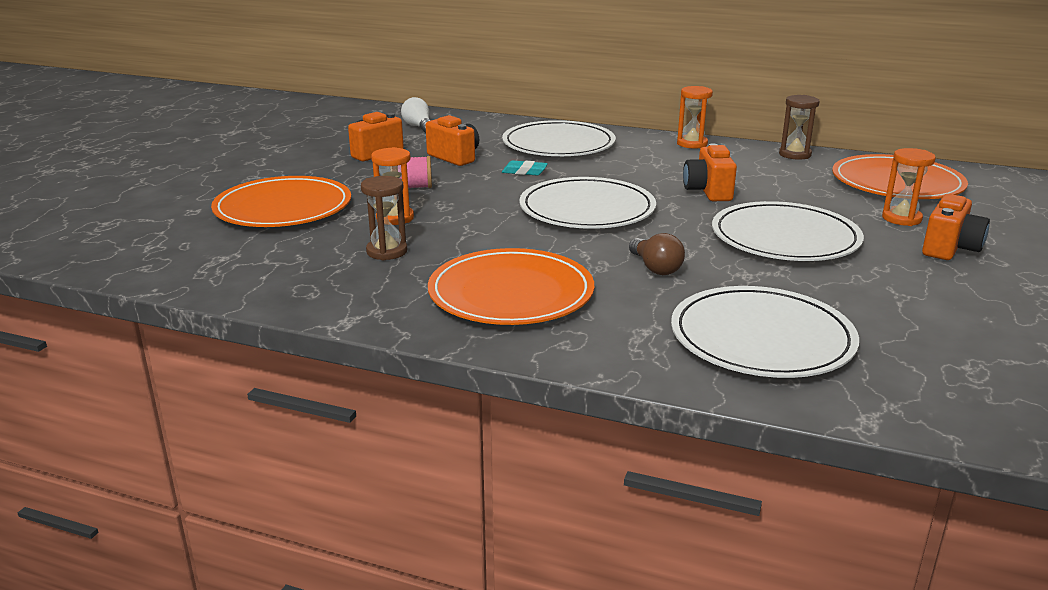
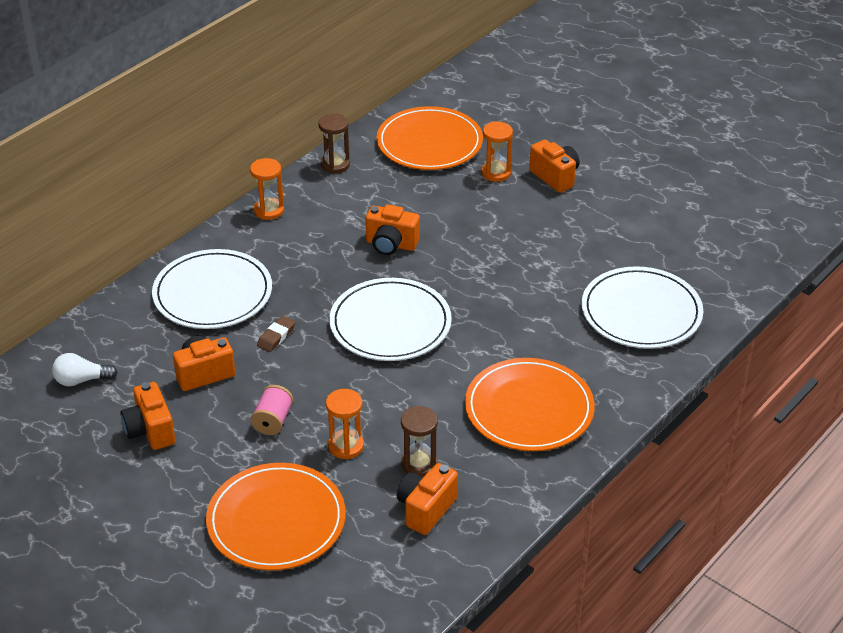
camera: 70 degrees left, 15 degrees up
turquoise eraser [502,160,548,175] -> brown eraser [257,316,295,352]
brown light bulb [629,233,685,275] -> none
white plate [712,201,864,261] -> none
none -> orange camera [397,463,458,535]

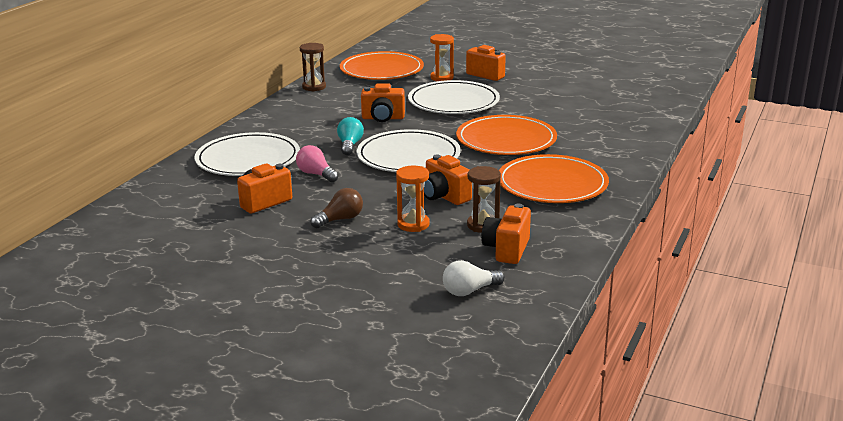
camera: 15 degrees left, 15 degrees down
white light bulb [52,353,118,386] -> white light bulb moved to [443,260,505,296]
orange camera [120,382,175,450] -> orange camera moved to [424,155,472,205]
orange plate [206,463,346,571] -> orange plate moved to [456,115,557,155]
orange hourglass [250,158,284,220] -> none
pink spool [250,385,294,435] -> brown light bulb [311,188,363,228]
brown eraser [257,316,295,352] -> pink light bulb [296,145,339,182]
white plate [582,266,703,349] -> white plate moved to [408,80,500,114]
none -> turquoise light bulb [337,117,364,155]

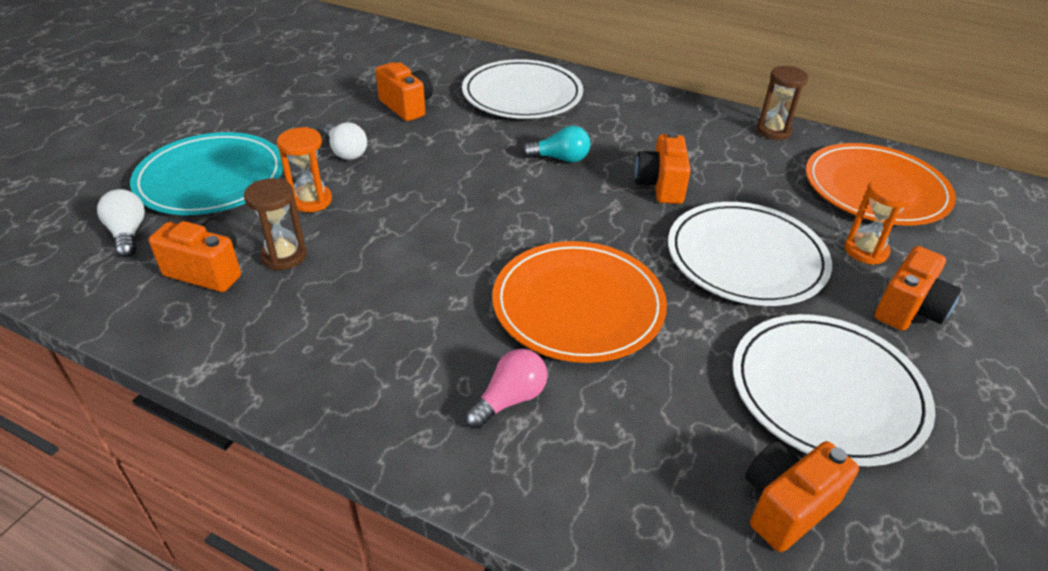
camera: 90 degrees right, 15 degrees up
pink light bulb [296,145,339,182] -> pink light bulb moved to [465,349,547,429]
brown light bulb [311,188,363,228] -> white light bulb [324,122,367,160]
white plate [356,129,461,172] -> white plate moved to [733,314,935,466]
orange camera [424,155,472,205] -> orange camera moved to [745,441,859,552]
orange plate [499,154,609,203] -> none
none -> turquoise plate [130,132,283,215]

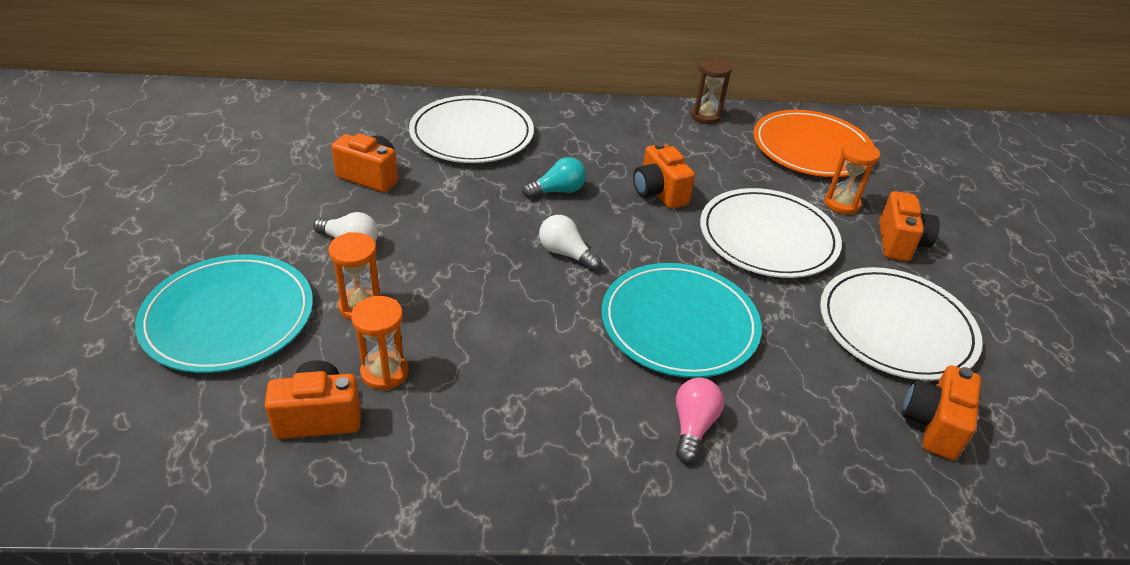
camera: 30 degrees left, 0 degrees up
white light bulb [97,189,145,257] -> white light bulb moved to [539,215,601,271]
brown hourglass [244,178,307,270] -> orange hourglass [351,296,408,390]
orange plate [492,241,667,363] -> turquoise plate [601,263,762,378]

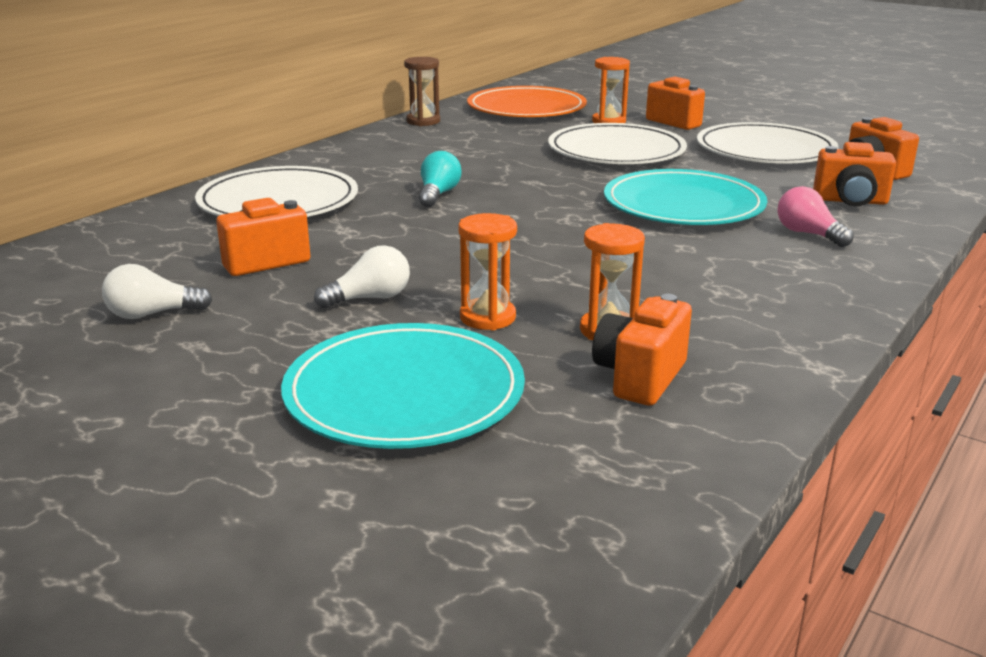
camera: 50 degrees left, 15 degrees down
white light bulb [539,215,601,271] -> white light bulb moved to [102,264,212,319]
orange camera [633,142,695,209] -> orange camera moved to [813,142,896,206]

